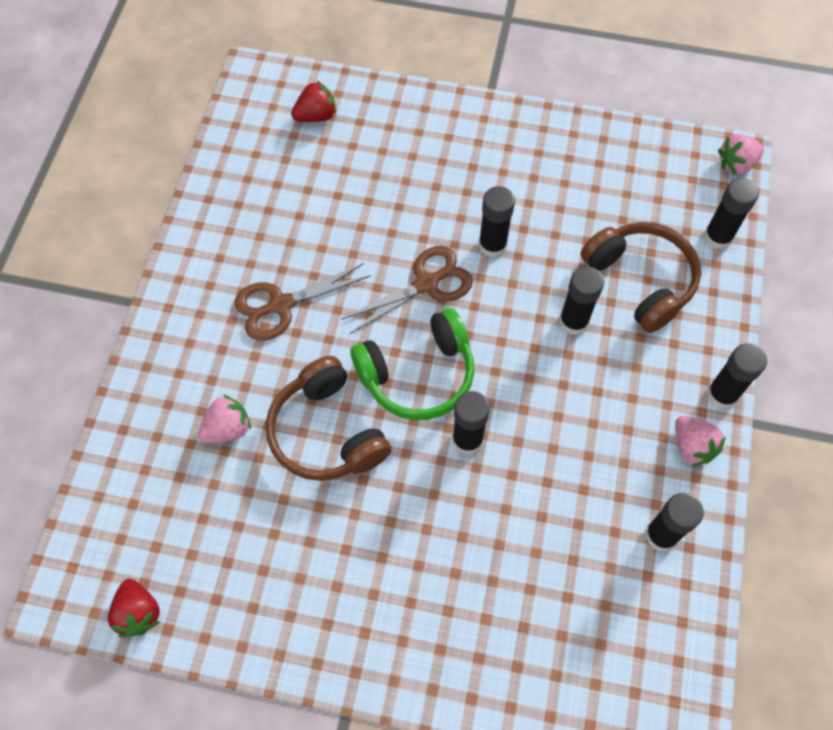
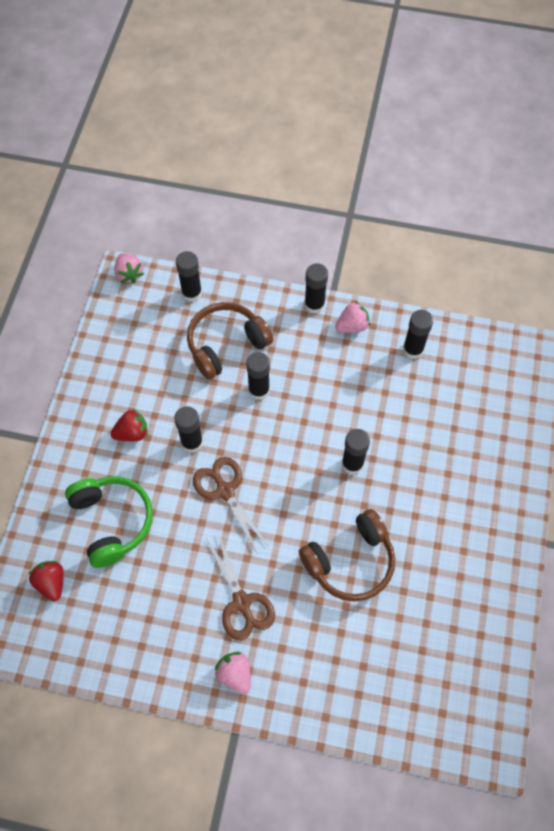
camera: 90 degrees left, 0 degrees up
red strawberry [108,579,160,638] -> red strawberry moved to [110,409,148,441]
pink strawberry [198,395,251,443] -> pink strawberry moved to [215,652,251,694]
green headphones [351,308,474,420] -> green headphones moved to [65,476,153,568]

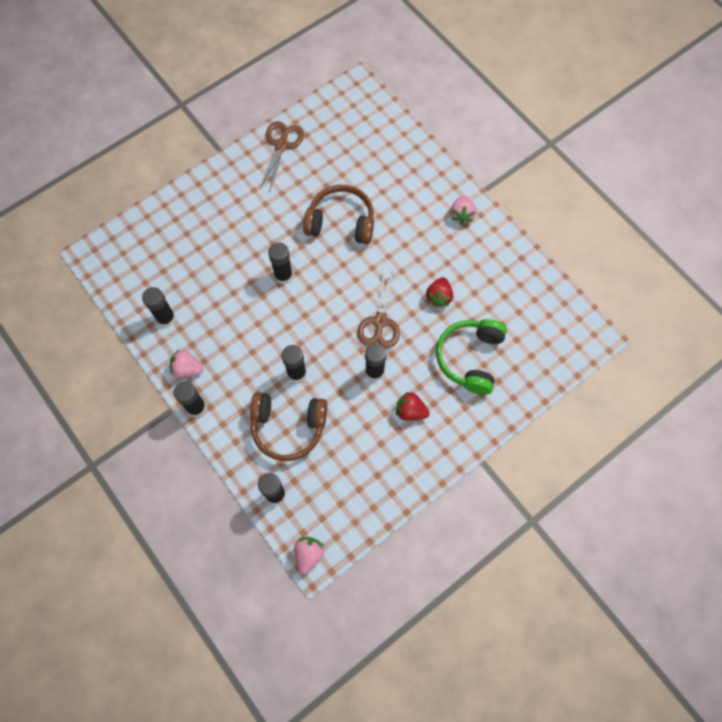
camera: 140 degrees left, 5 degrees up
red strawberry [29,561,64,601] -> red strawberry moved to [426,277,453,307]
brown scissors [206,532,275,640] -> brown scissors moved to [259,121,304,193]

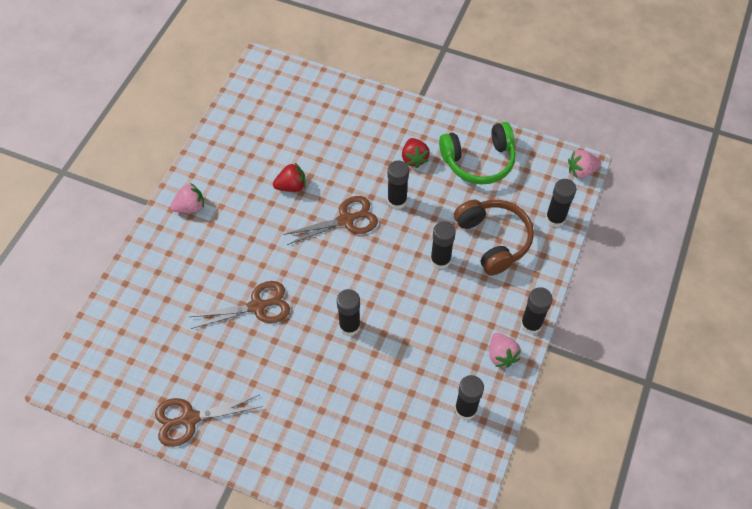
camera: 120 degrees left, 10 degrees down
brown headphones [303,185,374,245] -> brown scissors [190,281,290,329]
green headphones [436,319,507,395] -> green headphones moved to [439,122,516,184]

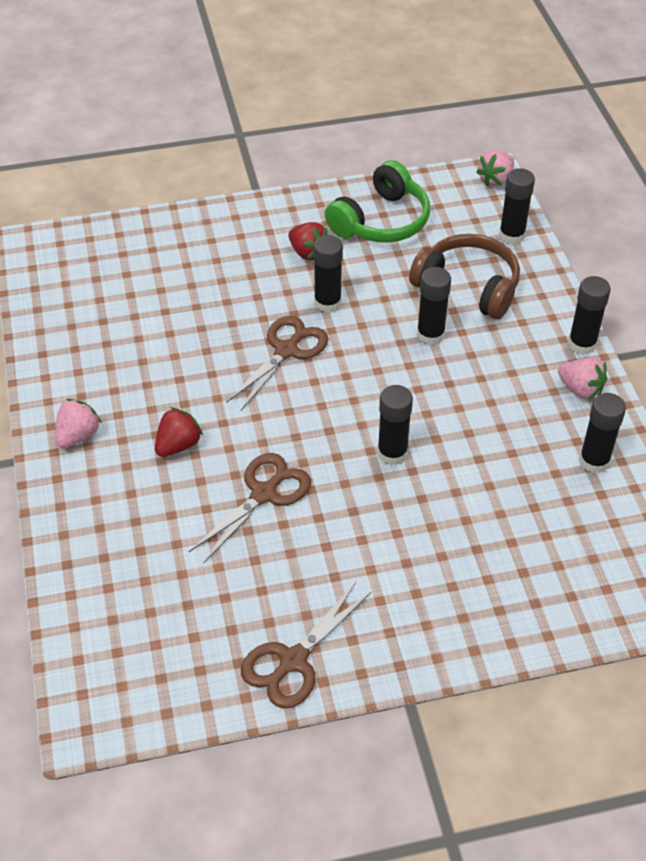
camera: 35 degrees left, 10 degrees down
red strawberry [273,163,306,192] -> red strawberry moved to [155,407,203,457]

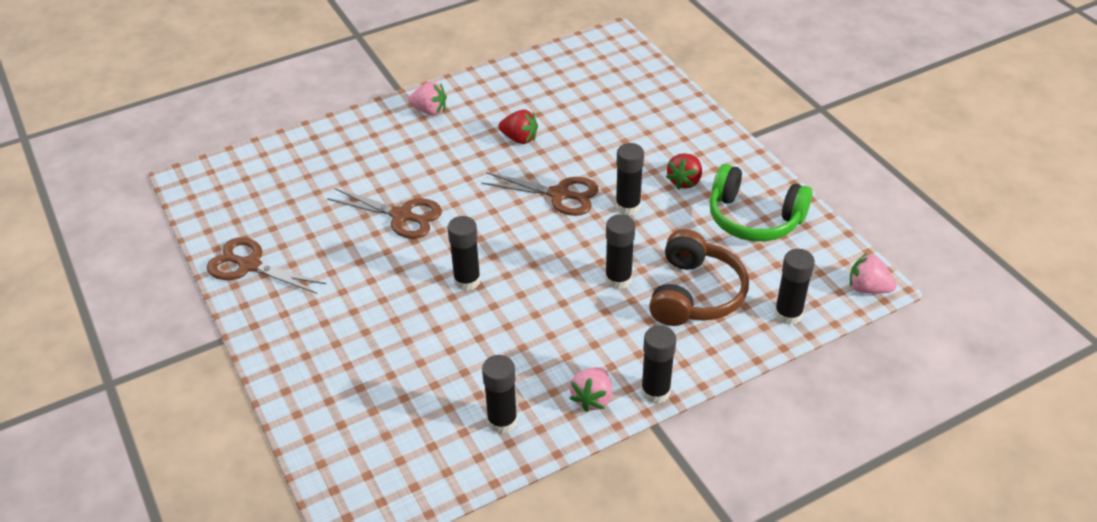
camera: 75 degrees right, 5 degrees down
red strawberry [155,407,203,457] -> red strawberry moved to [498,110,538,144]

